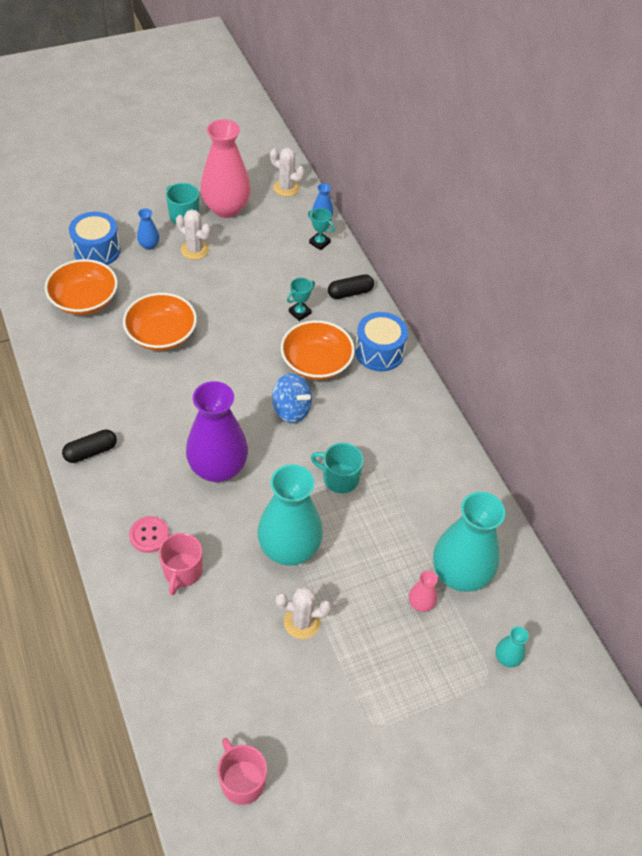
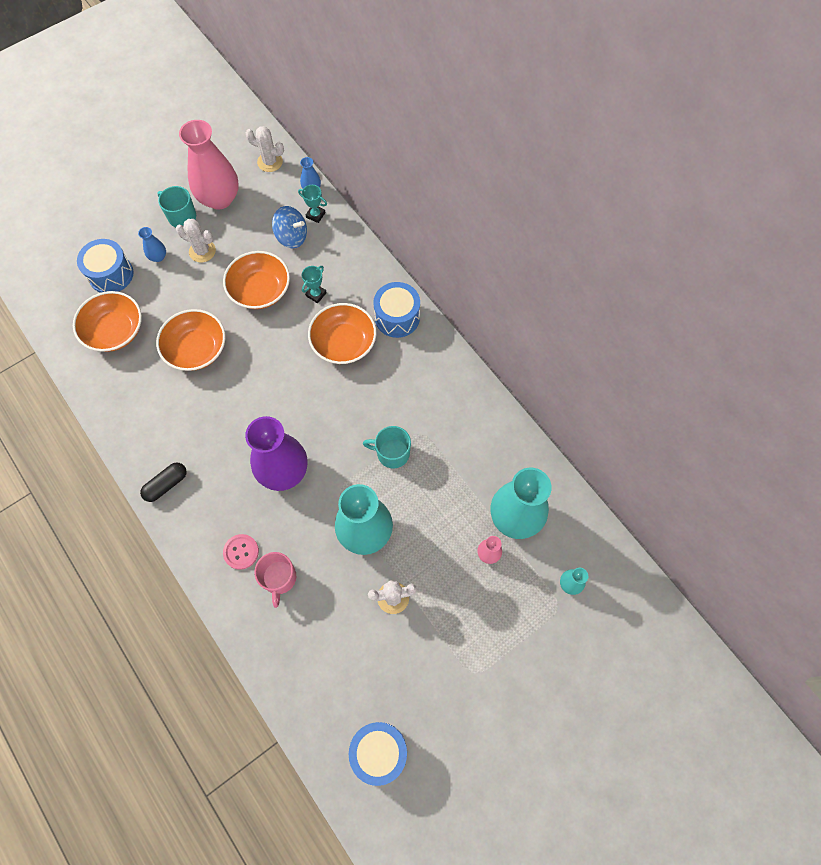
camera: 10 degrees left, 15 degrees up
pink mug [217,738,267,805] -> blue drum [349,722,407,786]
blue spinning top [272,373,312,423] -> blue spinning top moved to [272,206,307,249]
black capsule [328,274,374,299] -> none
none -> orange bowl [223,251,290,309]

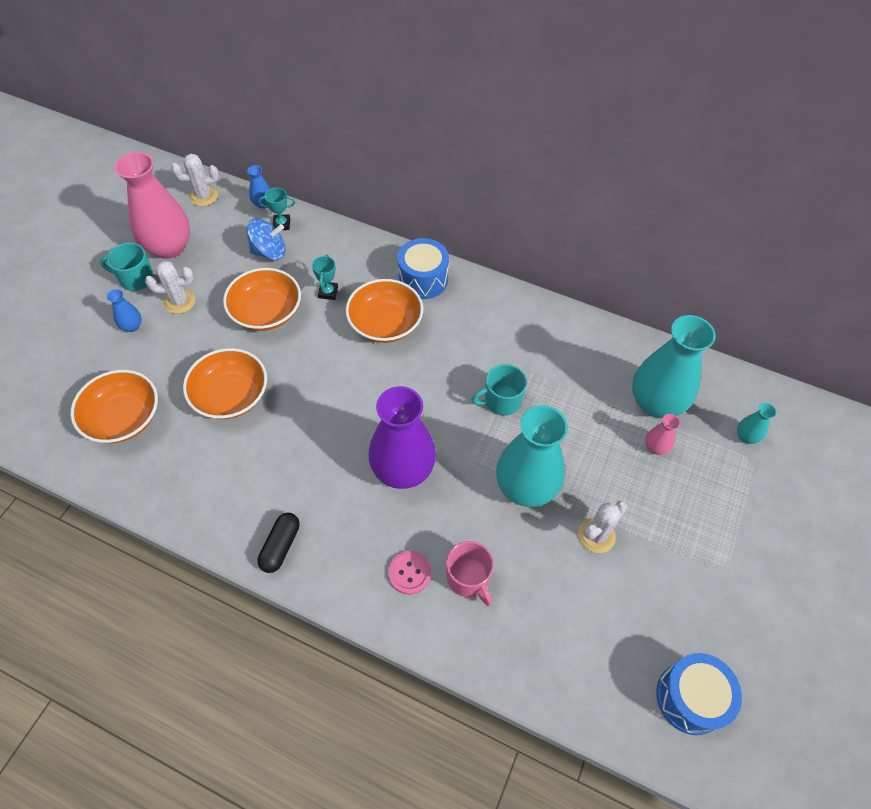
camera: 30 degrees left, 10 degrees down
blue drum [77,239,134,293] -> none

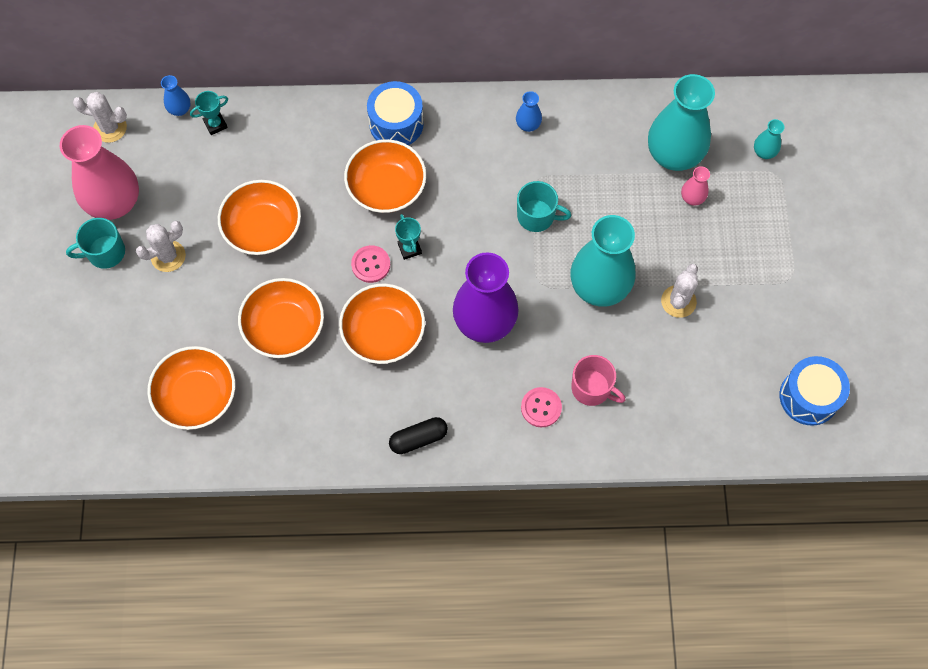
camera: 25 degrees left, 10 degrees up
blue vase [107,289,142,332] -> blue vase moved to [516,91,542,132]
white cactus [171,154,219,206] -> white cactus turned 45 degrees clockwise [73,92,127,143]
blue spinning top [247,219,286,260] -> none
black capsule [258,513,300,573] -> black capsule turned 75 degrees clockwise [389,417,448,454]
turquoise trophy [312,255,338,300] -> turquoise trophy moved to [395,214,422,260]
turquoise mug [471,364,527,416] -> turquoise mug turned 120 degrees counterclockwise [517,181,571,232]
none -> orange bowl [339,283,425,364]
none -> pink button [351,245,390,283]

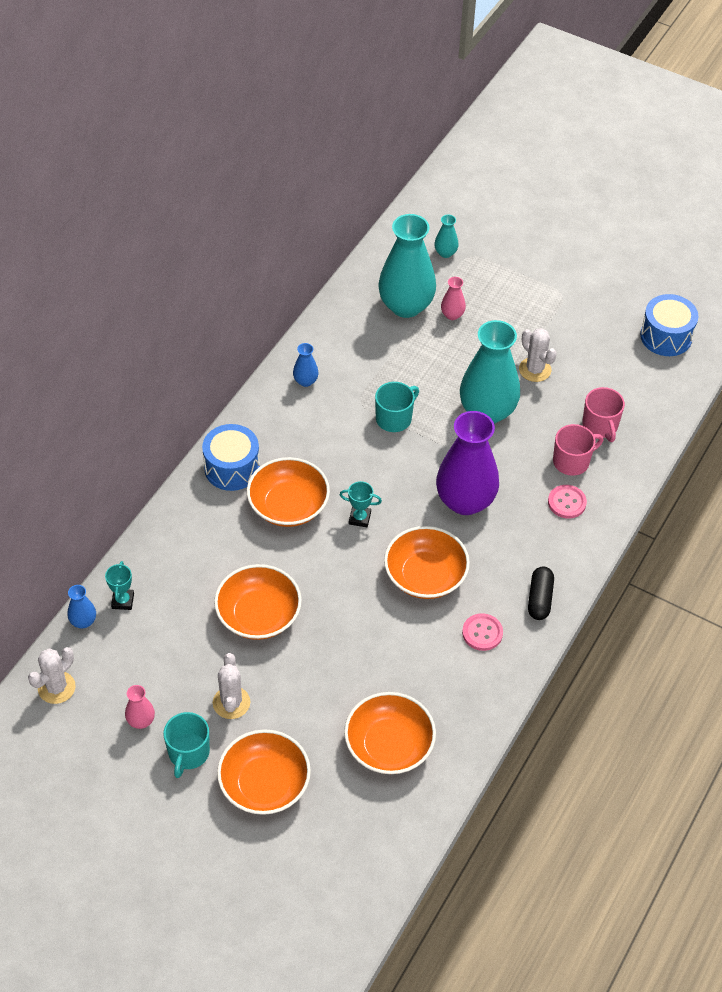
camera: 60 degrees left, 15 degrees down
pink vase [60,125,139,220] -> pink vase [125,685,155,729], size x0.43
orange bowl [238,278,324,358] -> orange bowl moved to [217,729,311,815]
pink button [351,245,390,283] -> pink button moved to [462,613,503,651]
none -> pink mug [582,387,625,442]

